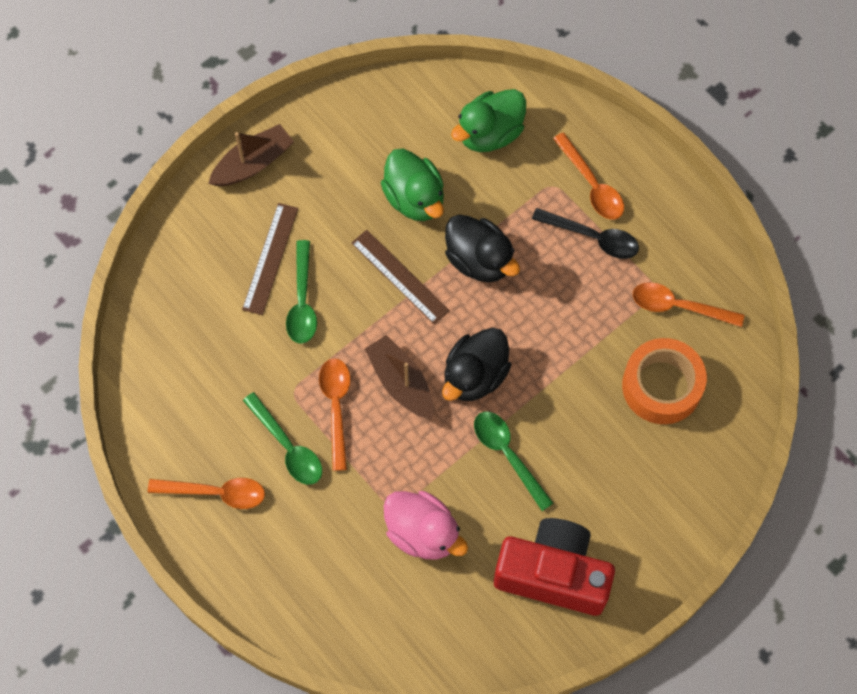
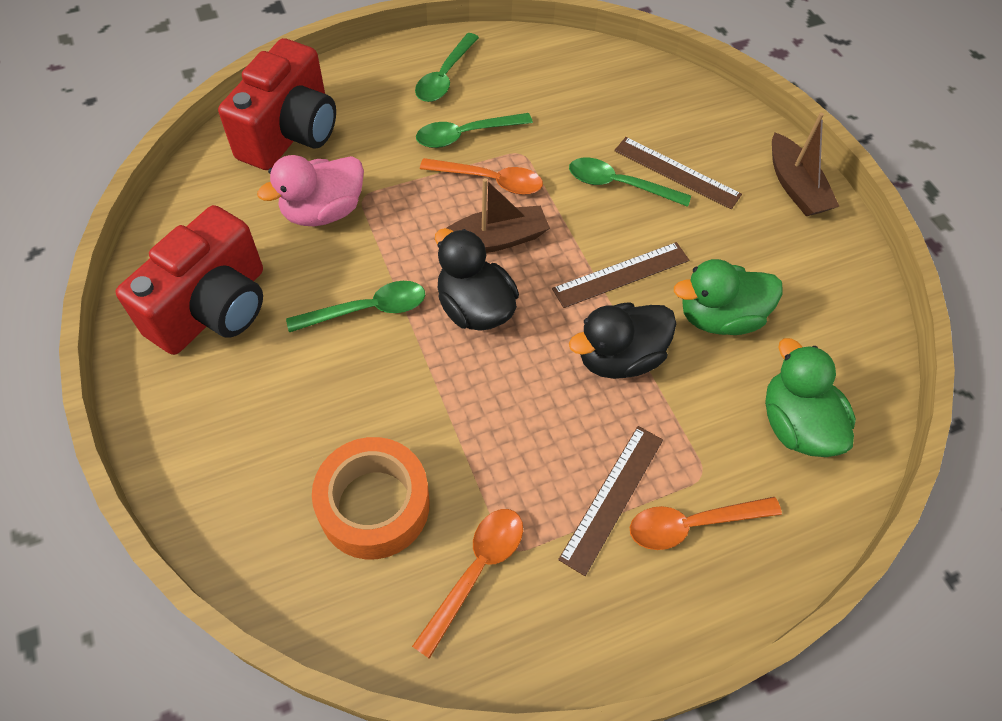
camera: 105 degrees right, 10 degrees down
orange spoon [148,478,265,509] -> green spoon [415,33,479,102]
black spoon [532,208,639,259] -> brown ruler [558,426,663,576]
none -> red camera [218,38,336,170]

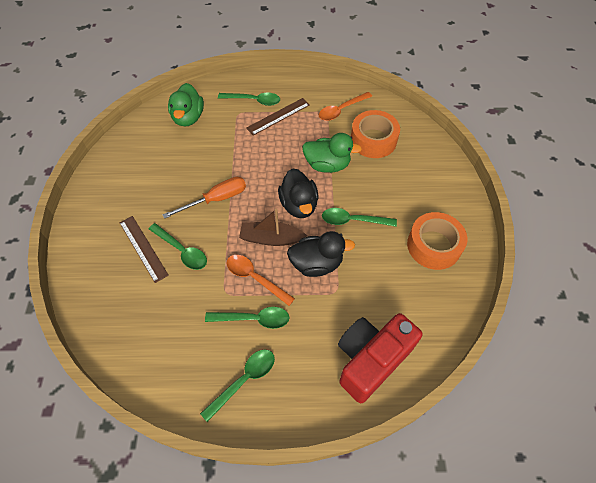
camera: 155 degrees left, 0 degrees up
red camera [115,205,263,355] -> orange tape [407,212,467,270]
pink duck [257,155,364,226] -> none
brown ruler [552,242,689,308] -> orange screwdriver [162,177,246,219]
black duck [569,302,676,379] -> black duck moved to [287,231,355,277]
orange spoon [630,497,782,550] -> green spoon [218,93,280,106]
green duck [674,259,782,335] -> green duck moved to [302,133,362,173]
brown boat [772,113,839,216] -> none

